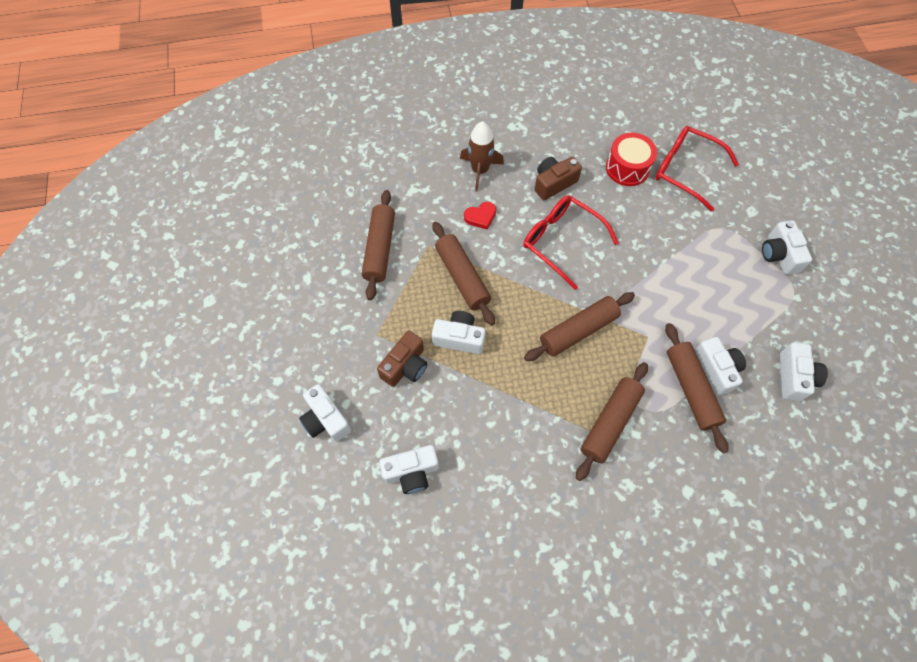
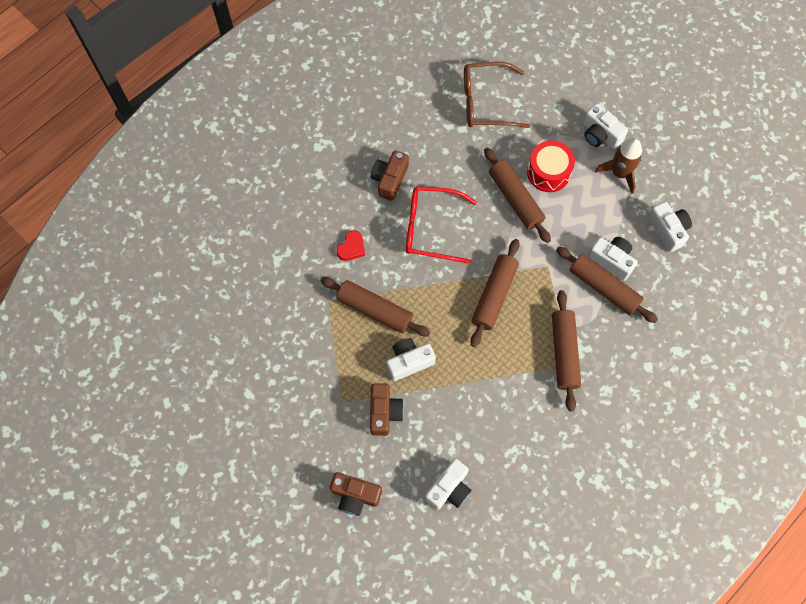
camera: 35 degrees left, 5 degrees up
white camera [299,384,351,442] -> brown camera [330,472,382,516]
brown rolling pin [362,190,395,300] -> brown rolling pin moved to [484,148,551,243]
brown rocket [460,121,504,192] -> brown rocket moved to [595,138,642,194]
red drum [606,133,657,186] -> red drum moved to [527,140,575,192]
red glasses [655,126,739,212] -> brown glasses [464,62,530,128]

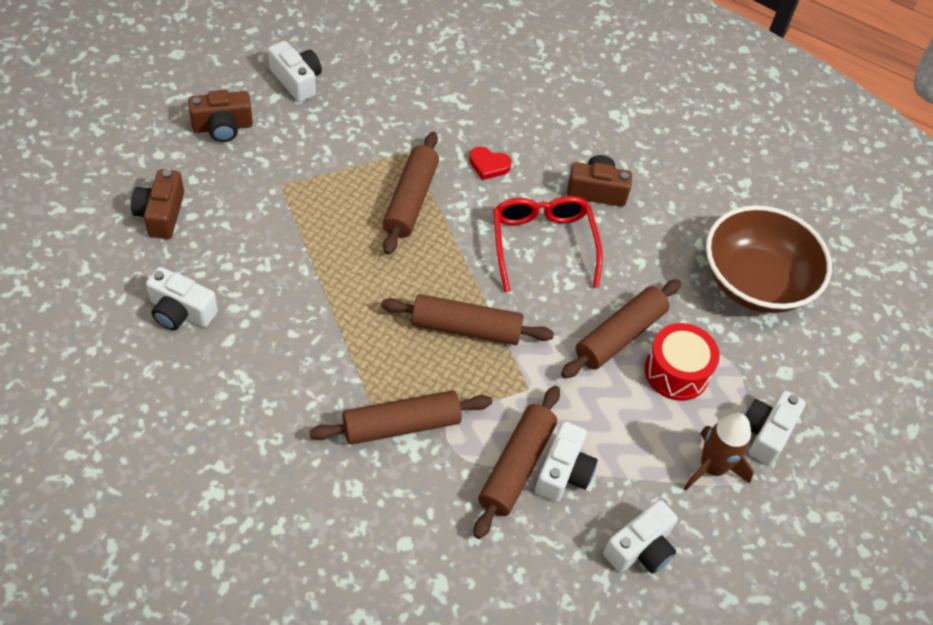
camera: 70 degrees right, 15 degrees down
brown camera [370,383,404,436] -> brown camera moved to [188,90,253,142]
white camera [386,338,436,381] -> white camera moved to [268,41,322,102]
brown glasses [464,62,530,128] -> brown bowl [706,205,832,313]

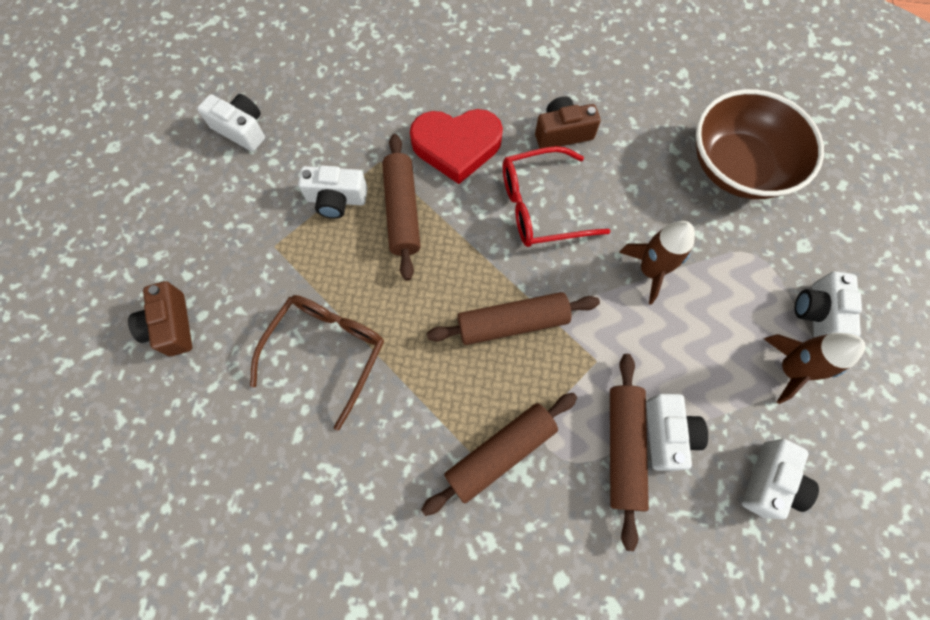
camera: 15 degrees left, 15 degrees up
white camera [146,267,218,330] -> white camera moved to [298,165,368,219]
brown camera [188,90,253,142] -> none
red heart [469,147,512,180] -> red heart [410,109,503,184], size x2.15
red glasses [493,196,603,292] -> red glasses turned 75 degrees counterclockwise [503,146,610,247]
brown rolling pin [561,279,681,378] -> brown rocket [619,221,695,305]
red drum [644,323,720,401] -> none
none -> brown glasses [250,295,384,431]

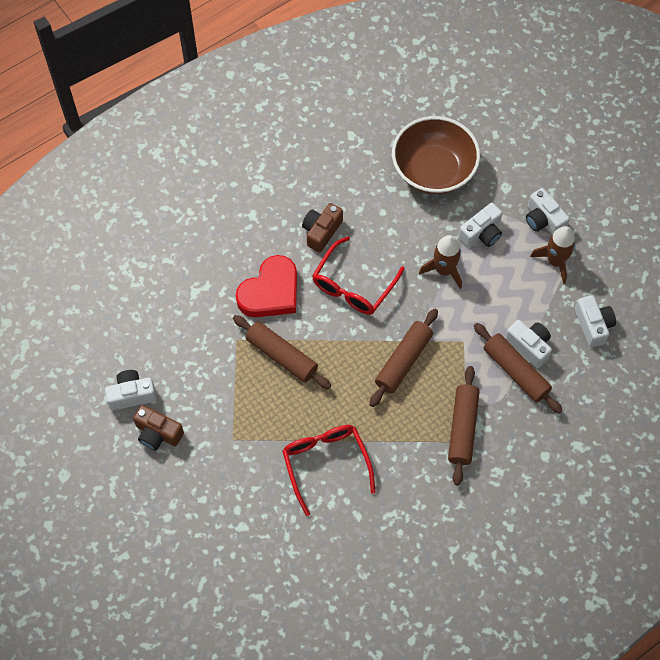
camera: 45 degrees left, 5 degrees down
brown camera [128,281,192,356] -> brown camera moved to [133,405,184,450]
brown glasses [250,295,384,431] -> red glasses [282,425,375,516]
white camera [298,165,368,219] -> white camera moved to [458,203,502,248]

